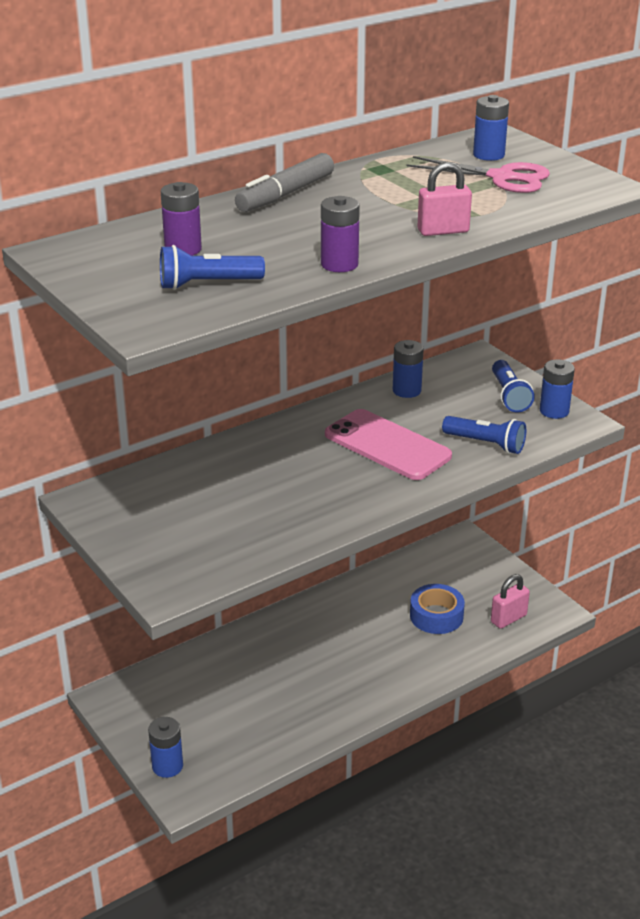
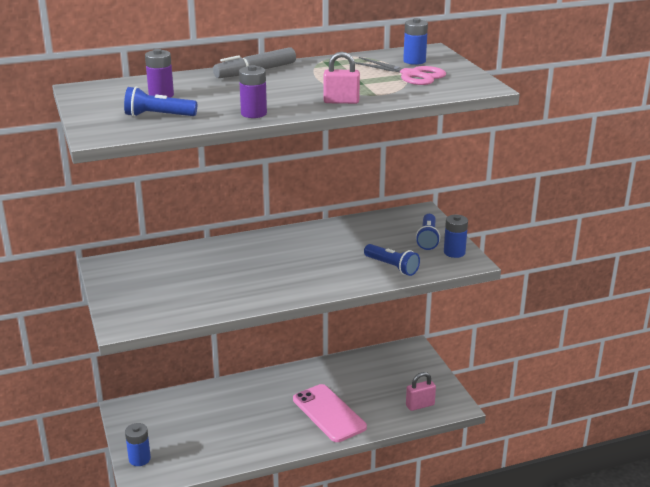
camera: 15 degrees right, 5 degrees down
pink phone [325,409,452,480] -> pink phone moved to [293,384,367,442]
blue battery [393,340,424,398] -> none
blue tape [410,584,465,634] -> none

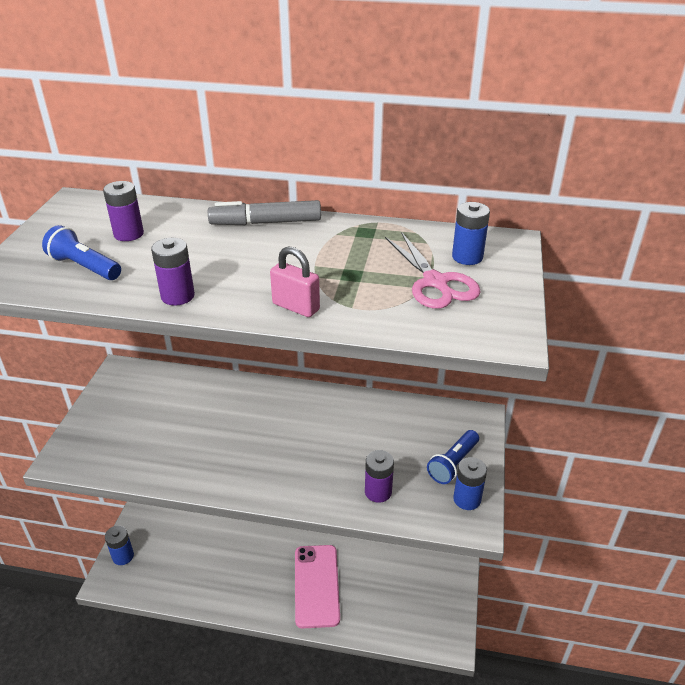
camera: 30 degrees right, 10 degrees up
blue flashlight [364,244,420,276] -> purple battery [365,450,394,503]
pink padlock [406,372,436,411] -> none

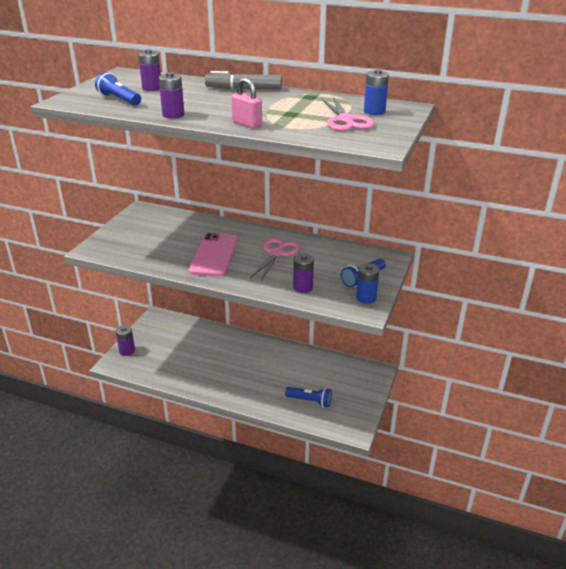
camera: 10 degrees right, 5 degrees down
blue battery [105,525,134,565] -> purple battery [116,325,135,356]
pink phone [295,545,340,628] -> pink phone moved to [189,233,238,276]
none -> pink scissors [250,238,300,281]
none -> blue flashlight [285,387,332,408]

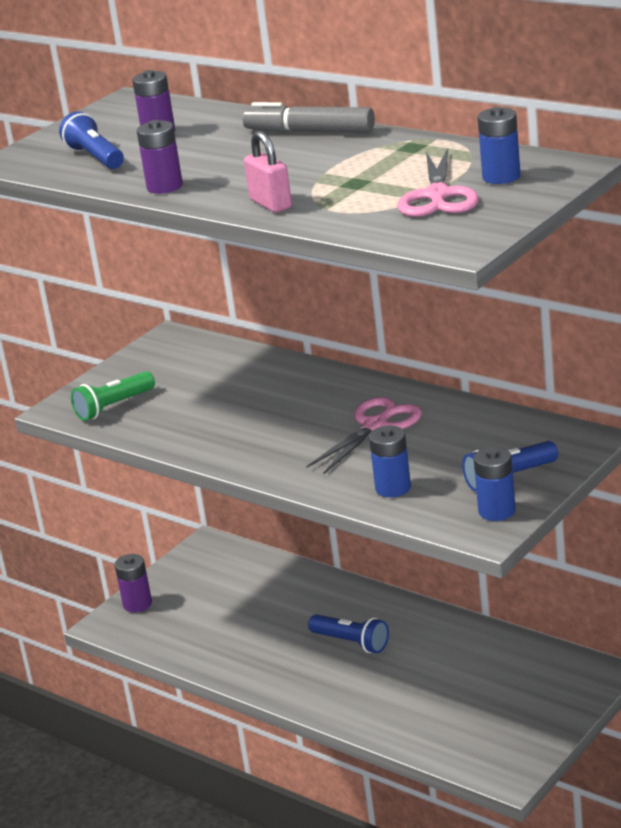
camera: 20 degrees right, 5 degrees down
pink phone [189,233,238,276] -> none
blue flashlight [285,387,332,408] -> blue flashlight moved to [308,614,389,653]
purple battery [293,254,314,293] -> blue battery [369,426,411,497]
none -> green flashlight [71,371,155,421]

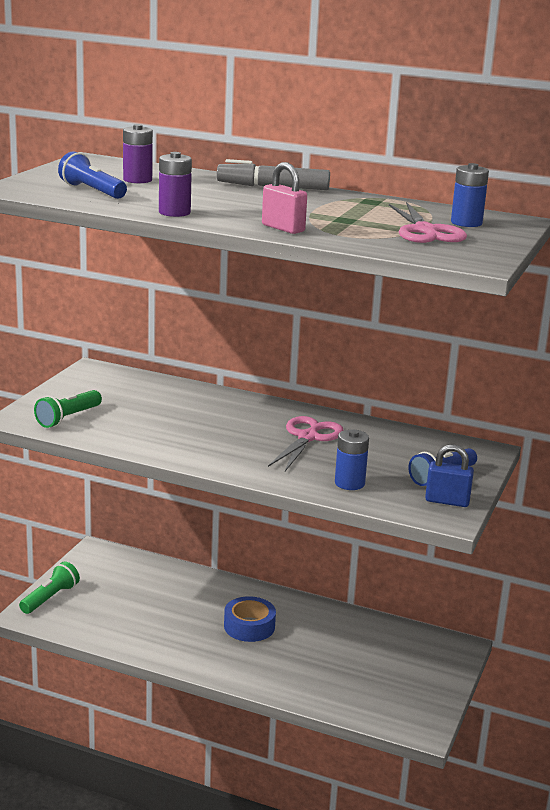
camera: 20 degrees left, 5 degrees down
purple battery [115,554,152,612] -> green flashlight [19,561,80,614]
blue flashlight [308,614,389,653] -> blue tape [224,596,276,642]
blue battery [473,447,516,521] -> blue padlock [425,444,474,507]

